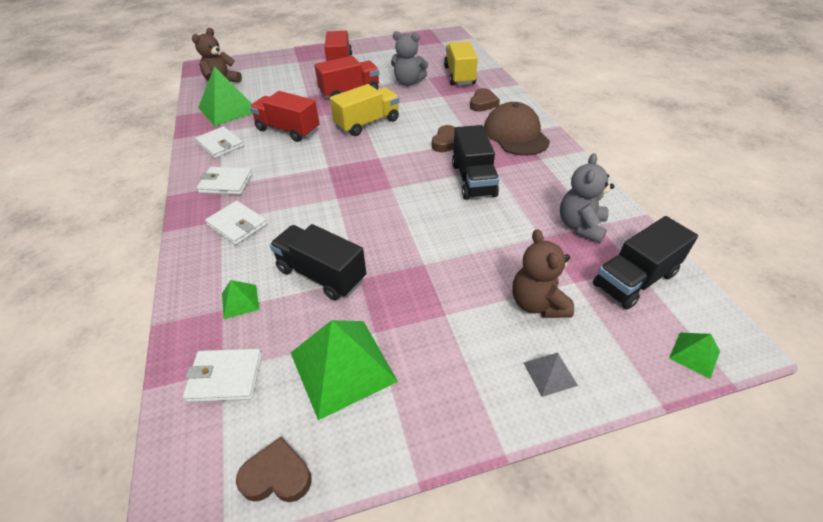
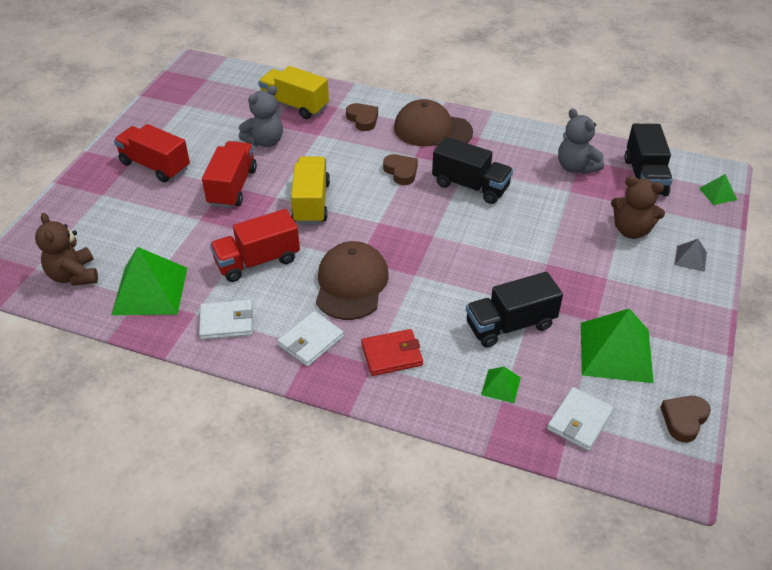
camera: 55 degrees left, 0 degrees up
white wallet [205,201,267,245] -> red wallet [361,329,423,376]
none -> brown cap [316,241,389,320]

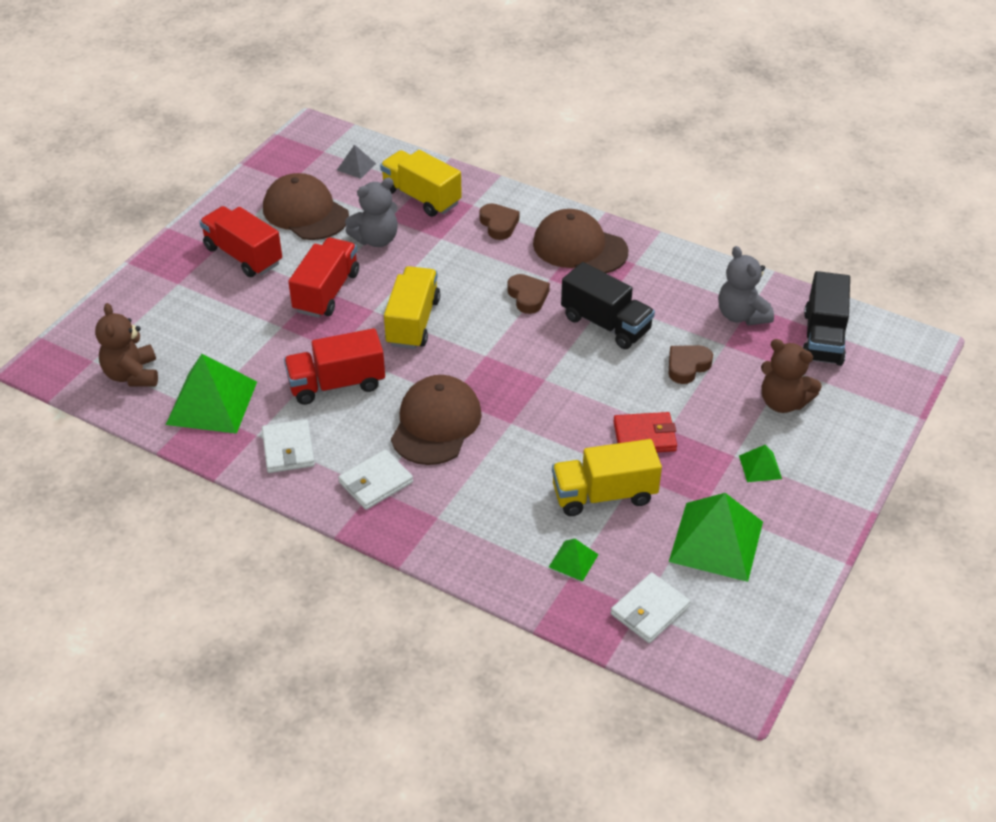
camera: 10 degrees right, 0 degrees up
white wallet [199,300,253,340] -> white wallet turned 75 degrees clockwise [262,419,315,473]
red wallet [361,329,423,376] -> red wallet moved to [613,412,677,452]
black truck [466,272,563,348] -> yellow truck [552,439,662,516]
brown heart [660,396,711,443] -> brown heart moved to [669,345,713,384]
grey pyramid [674,239,707,272] -> grey pyramid moved to [337,144,376,179]
green pyramid [699,174,737,205] -> green pyramid moved to [739,445,782,482]
none -> brown cap [263,173,349,240]

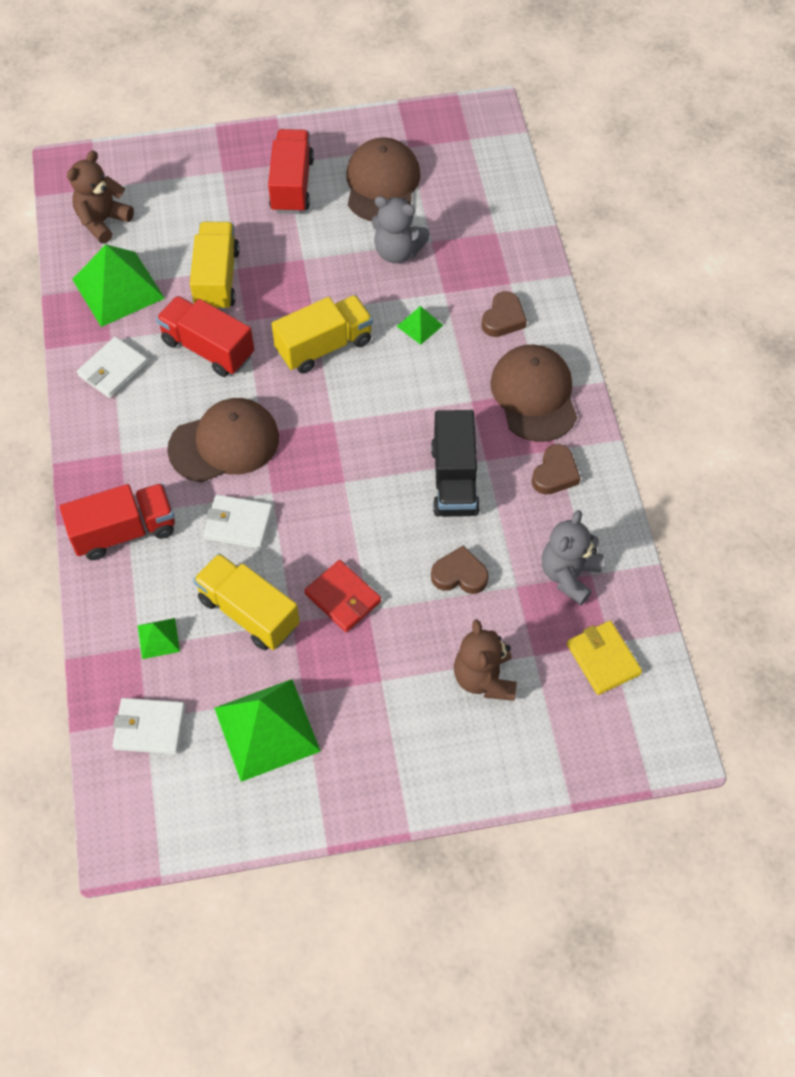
camera: 50 degrees right, 15 degrees up
red truck [288,238,359,318] -> red truck moved to [60,483,175,560]
grey pyramid [337,144,376,179] -> none
white wallet [338,450,413,510] -> white wallet moved to [203,494,273,549]
yellow truck [380,150,462,217] -> yellow truck moved to [190,222,240,311]
brown heart [507,274,550,314] -> brown heart moved to [532,444,581,495]
green pyramid [739,445,782,482] -> green pyramid moved to [396,306,443,345]
black truck [803,271,850,366] -> yellow wallet [567,621,642,695]

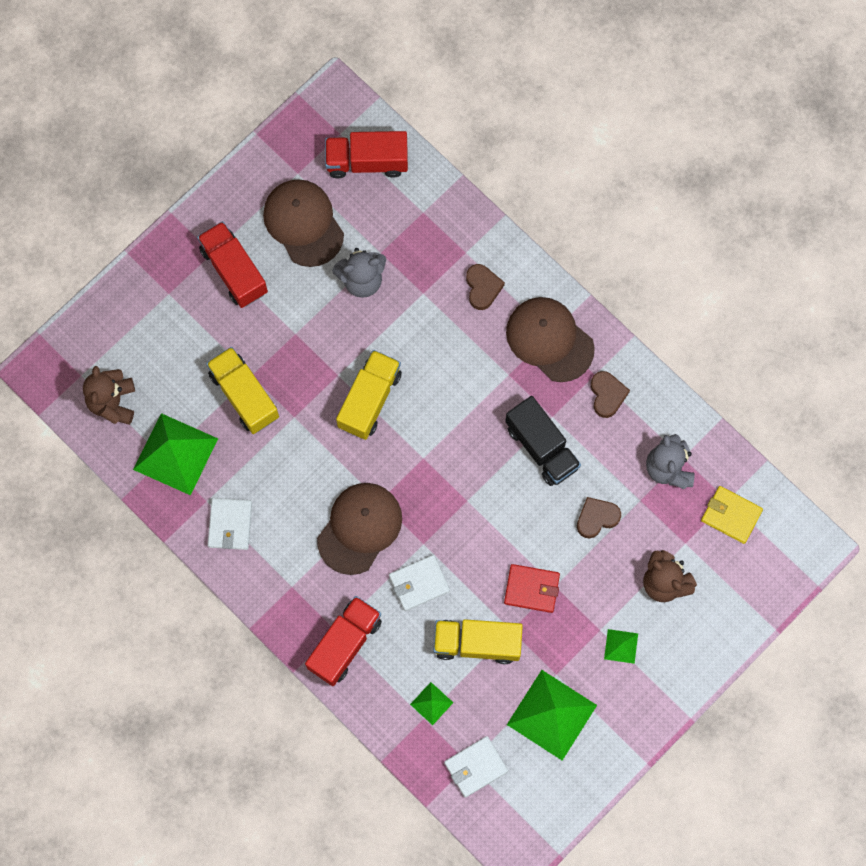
camera: 35 degrees left, 15 degrees up
red truck [156,296,254,377] -> red truck moved to [325,131,408,178]
green pyramid [396,306,443,345] -> green pyramid moved to [604,629,638,664]

